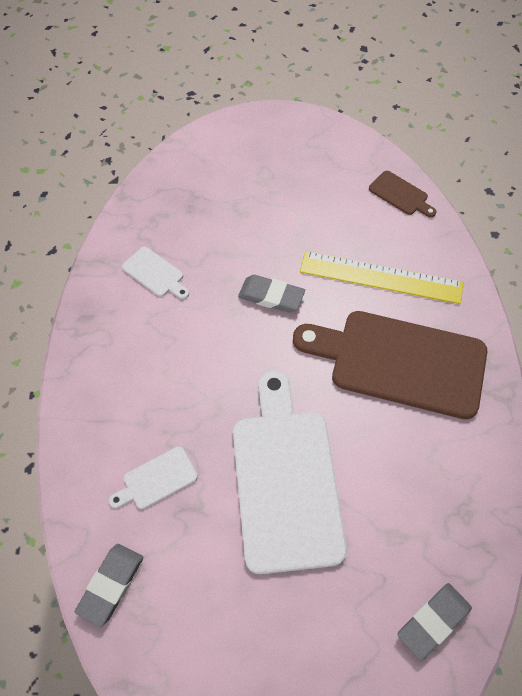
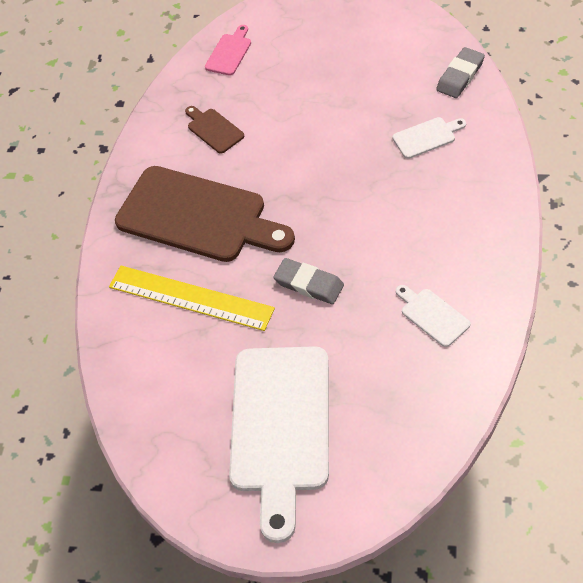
camera: 165 degrees left, 5 degrees down
white cutting board [233,370,347,574] -> white cutting board moved to [229,346,329,543]
brown cutting board [369,171,437,217] -> brown cutting board moved to [185,106,244,154]
grey eraser [397,583,472,661] -> pink cutting board [205,25,251,75]

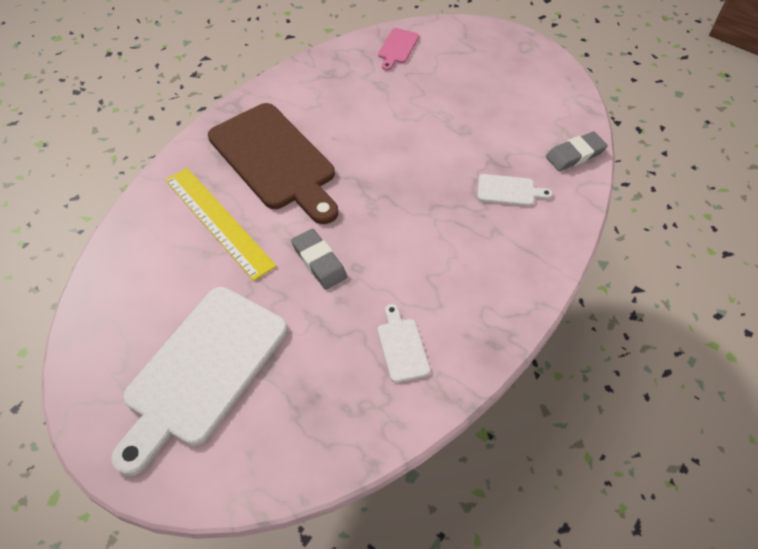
camera: 20 degrees right, 0 degrees up
brown cutting board [185,106,244,154] -> none
pink cutting board [205,25,251,75] -> pink cutting board turned 150 degrees clockwise [378,28,419,71]

